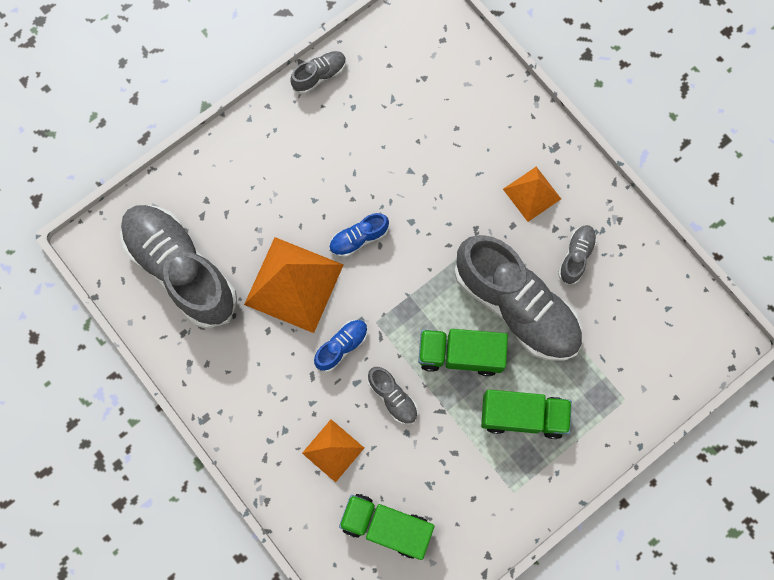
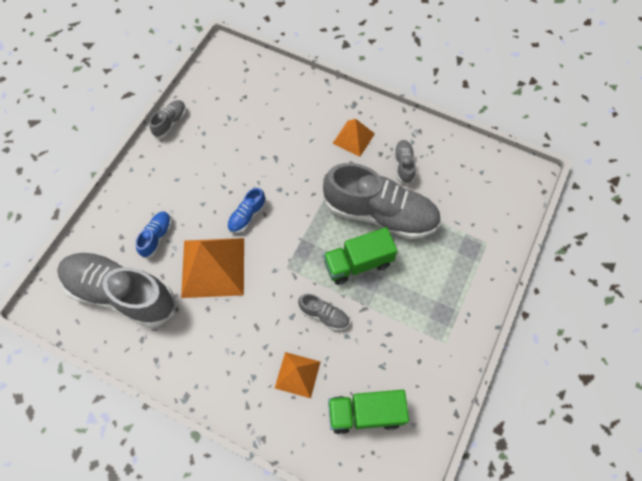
camera: 25 degrees left, 10 degrees down
blue shoe [314,320,368,372] -> blue shoe moved to [135,212,172,258]
green truck [481,389,572,439] -> none

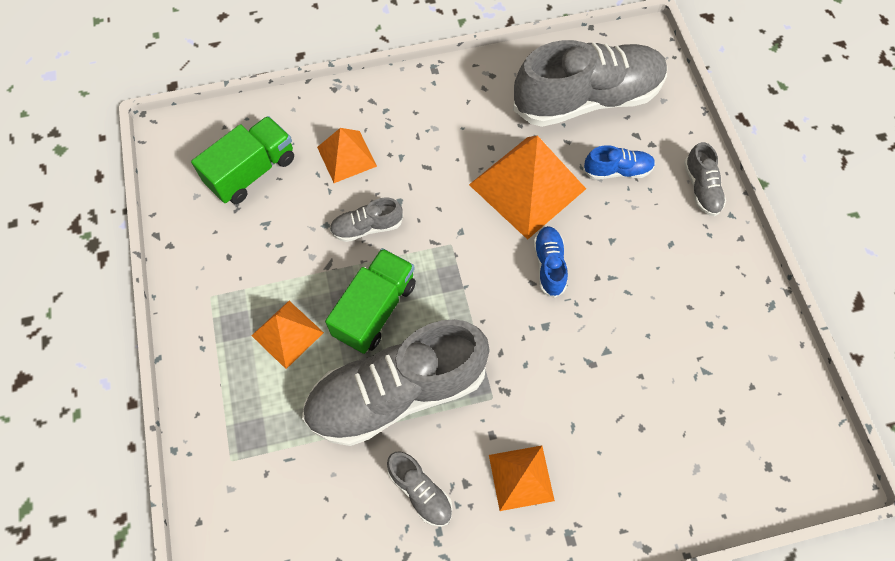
camera: 140 degrees right, 0 degrees up
blue shoe [135,212,172,258] -> blue shoe turned 75 degrees counterclockwise [583,145,655,180]
grey shoe [149,100,186,138] -> grey shoe moved to [684,142,726,216]
none -> orange pyramid [251,301,324,369]

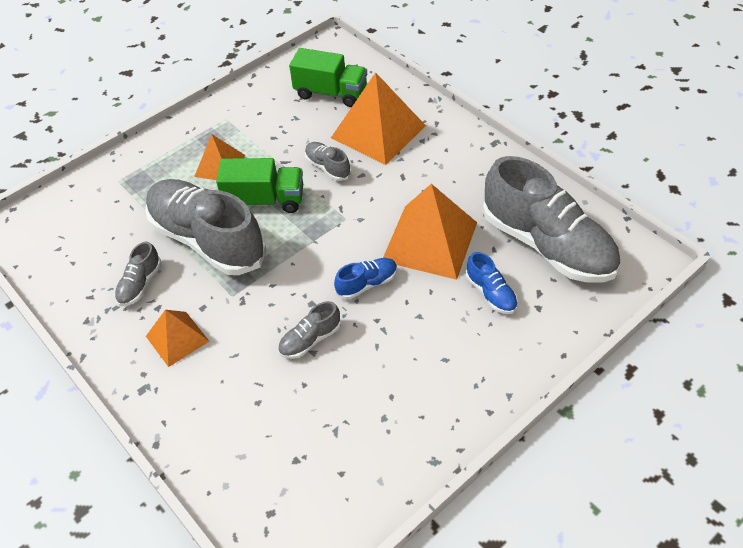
camera: 65 degrees right, 15 degrees down
orange pyramid [317,128,377,183] -> orange pyramid [331,73,426,165], size x1.77
grey shoe [684,142,726,216] -> grey shoe moved to [278,301,341,359]

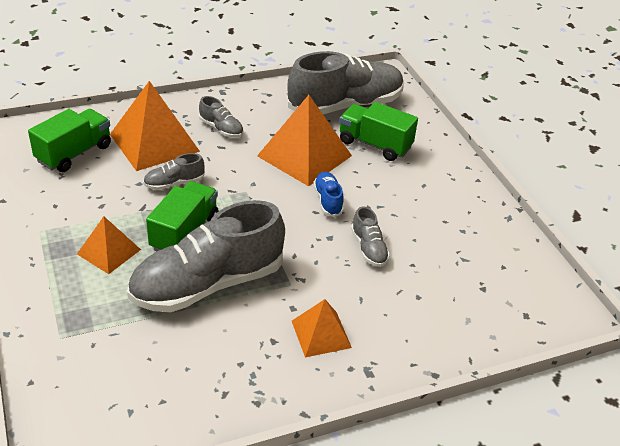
camera: 75 degrees left, 10 degrees down
grey shoe [115,242,161,306] -> grey shoe moved to [199,96,244,138]
blue shoe [466,252,518,314] -> green truck [339,102,418,161]

